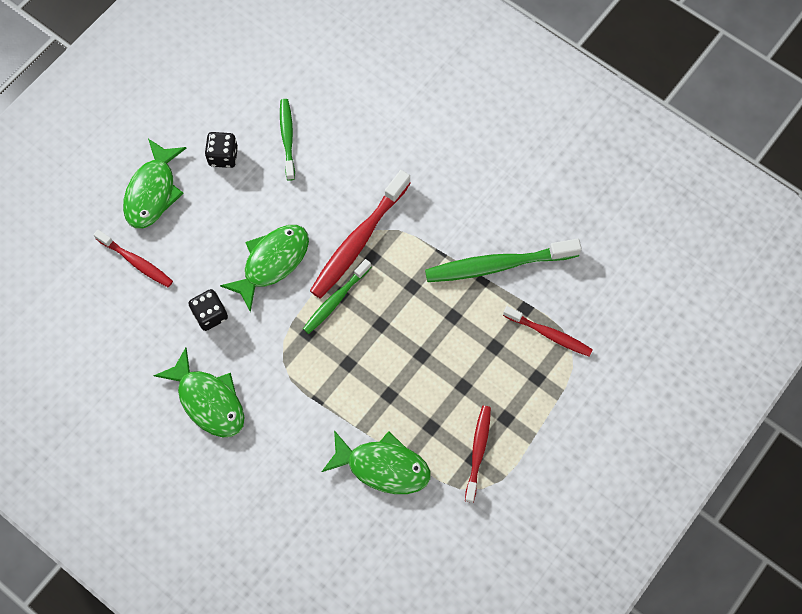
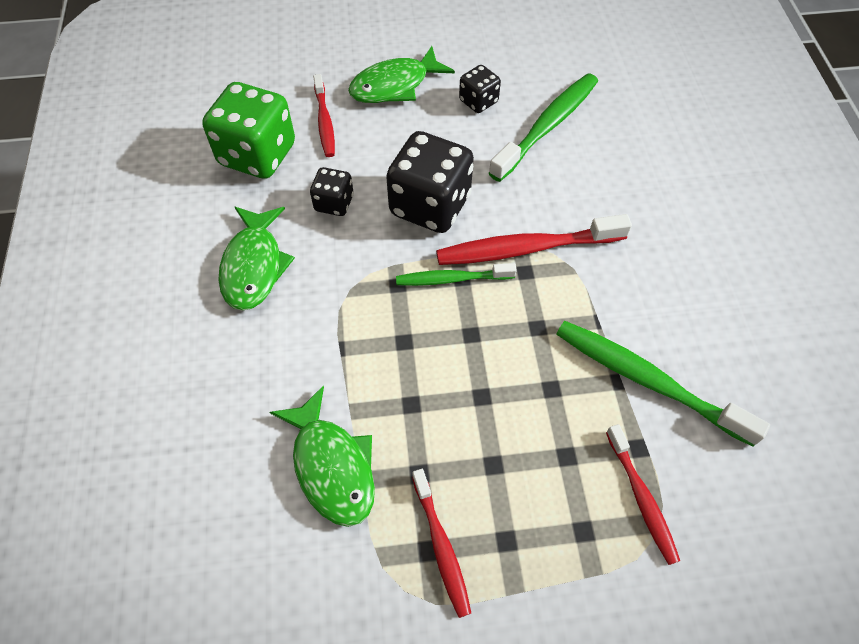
camera: 45 degrees right, 10 degrees down
green fish [220,225,309,312] -> black dice [386,131,474,233]
green toothbrush [280,99,295,181] -> green toothbrush [489,73,598,182], size x1.66
red toothbrush [465,406,491,503] -> red toothbrush turned 105 degrees clockwise [412,469,471,618]
none -> green dice [202,82,295,179]

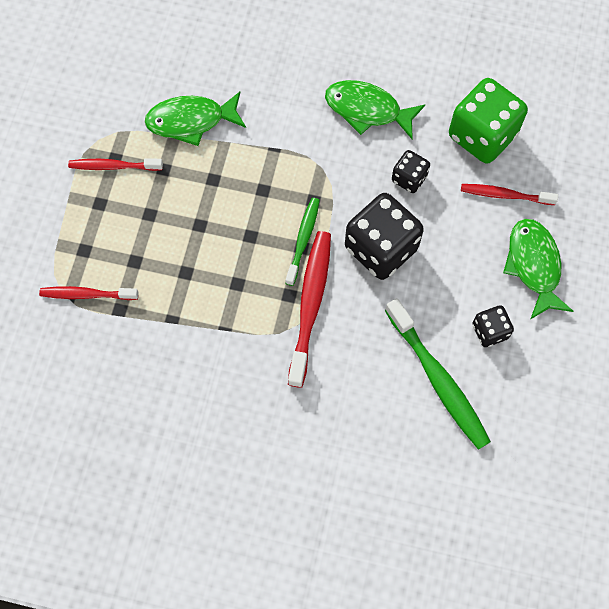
camera: 110 degrees right, 10 degrees up
green toothbrush [556,321,770,447] -> none

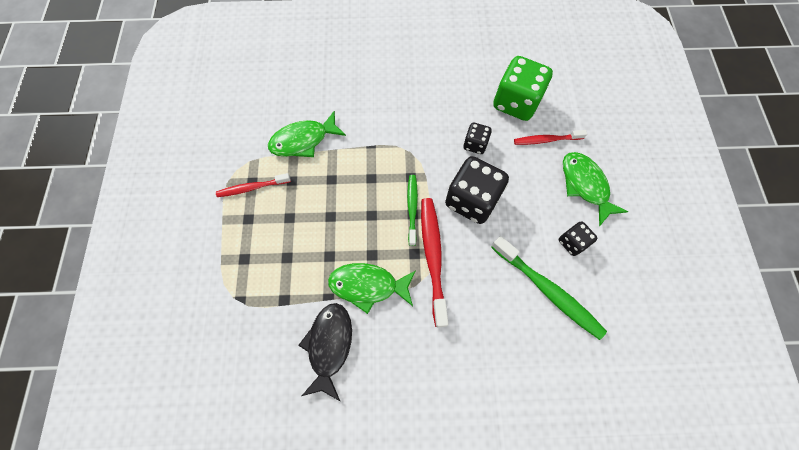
camera: 15 degrees left, 0 degrees up
red toothbrush [39,286,139,300] -> none
green fish [325,80,425,139] -> green fish moved to [328,263,416,314]
none -> black fish [298,303,352,401]

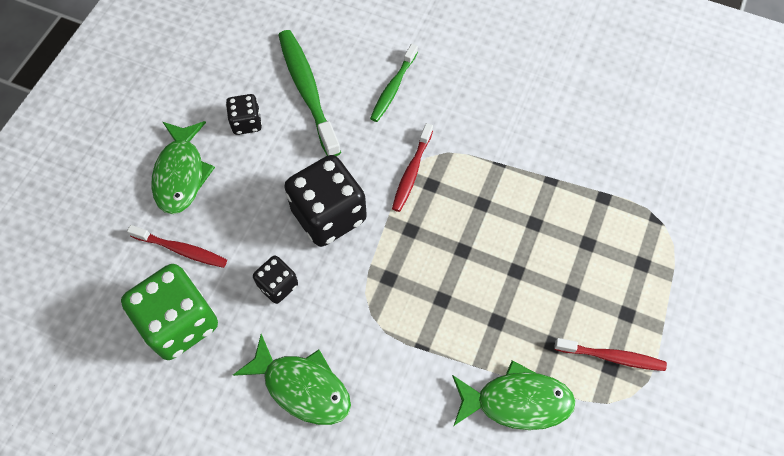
camera: 155 degrees left, 5 degrees down
black fish [298,303,352,401] -> none
green fish [328,263,416,314] -> green fish moved to [233,334,351,425]
green toothbrush [407,175,418,246] -> green toothbrush moved to [370,44,418,122]
red toothbrush [421,198,449,327] -> red toothbrush [392,123,433,212], size x0.60

